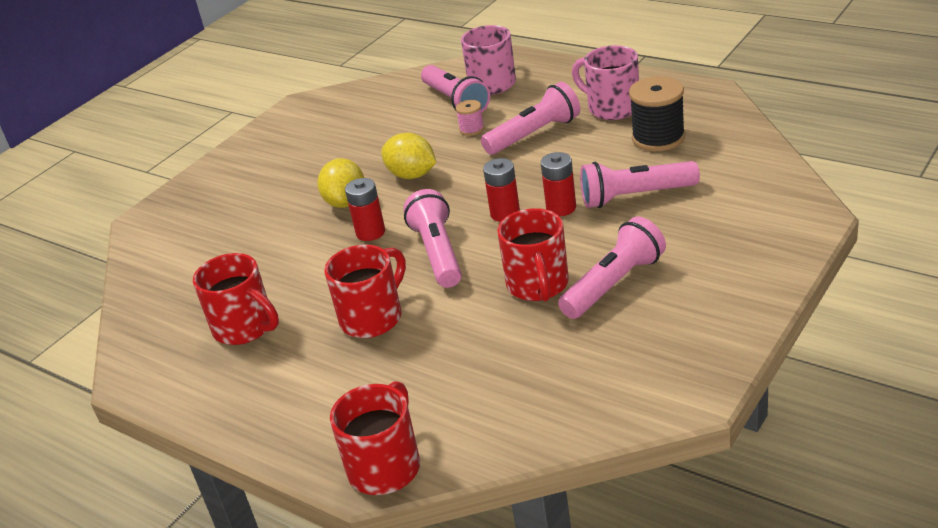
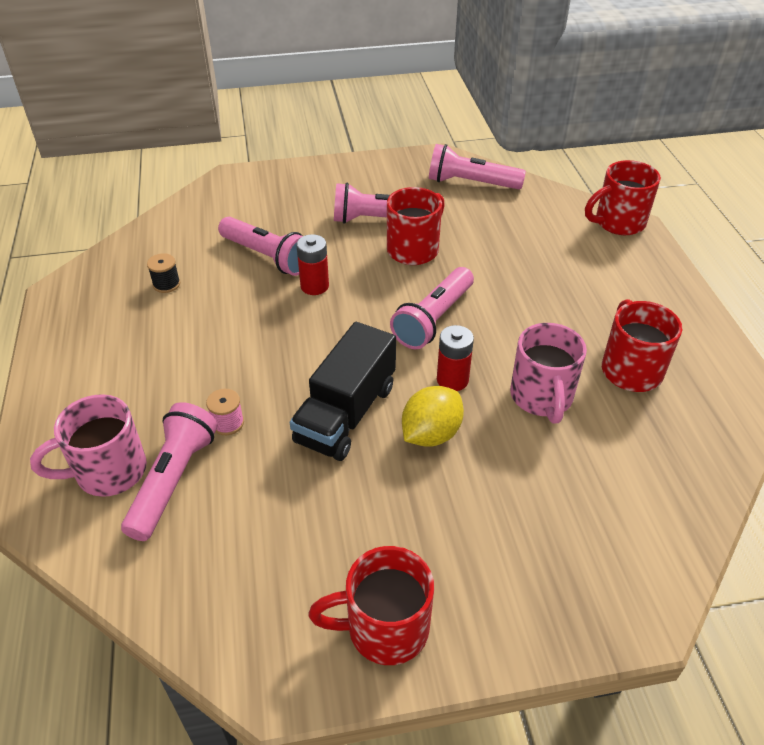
camera: 140 degrees left, 10 degrees up
red mug [324,245,406,338] -> red mug moved to [308,546,434,665]
yellow lemon [381,133,436,179] -> black truck [290,322,396,461]
pink flashlight [481,82,580,155] -> pink flashlight moved to [429,144,526,189]
red battery [483,158,520,222] -> none
pink mug [572,45,639,120] -> pink mug moved to [510,323,587,423]
black spool [629,76,685,151] -> black spool [147,253,180,293], size x0.51

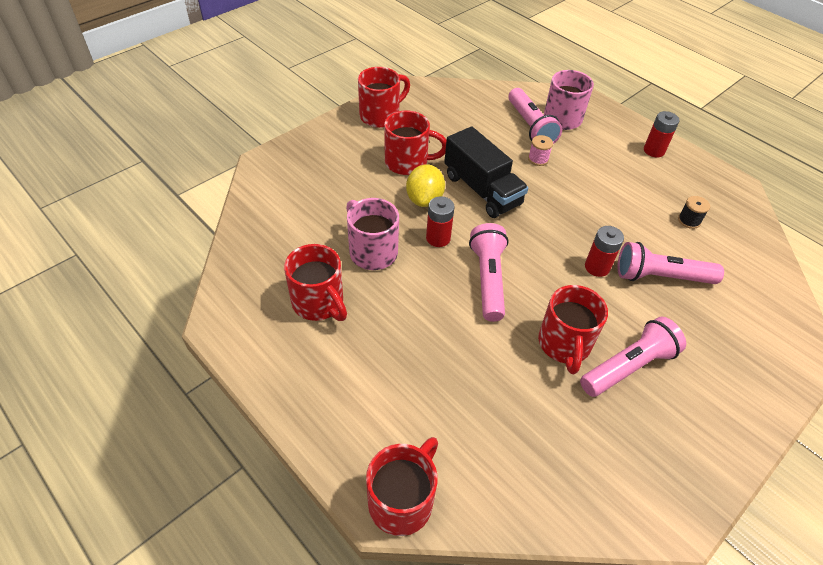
camera: 145 degrees right, 5 degrees up
black truck [290,322,396,461] -> black truck turned 150 degrees clockwise [444,126,528,218]
pink flashlight [429,144,526,189] -> none
none -> red mug [384,110,447,175]
none -> red battery [644,111,680,158]

